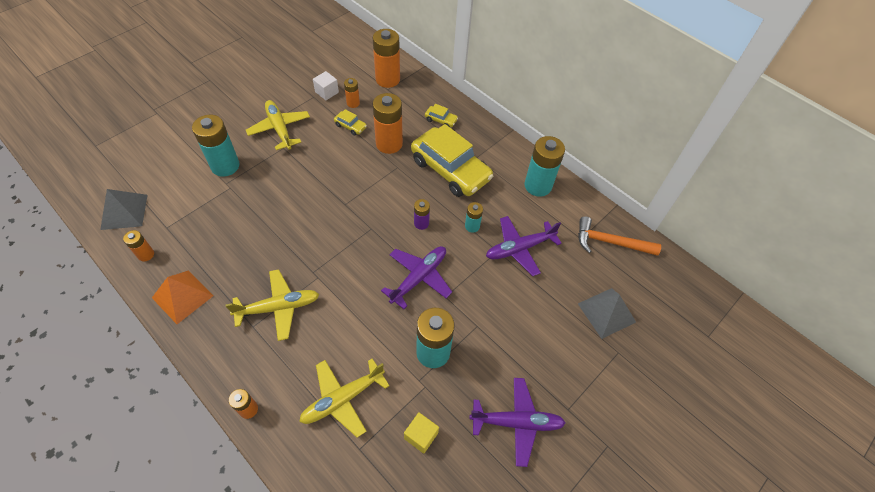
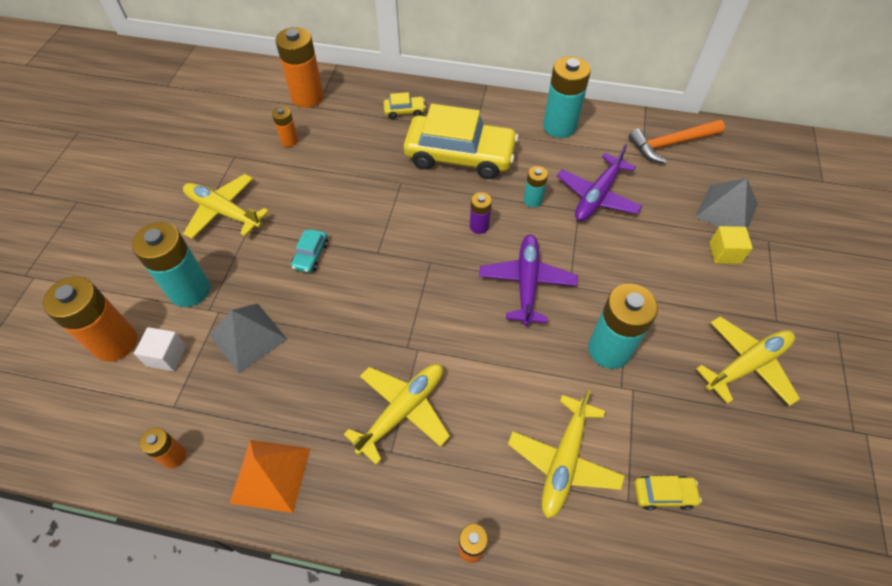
camera: 30 degrees left, 0 degrees up
grey pyramid [100,189,147,230] -> grey pyramid moved to [209,303,288,374]
white cube [313,71,339,100] -> white cube moved to [134,327,186,371]
yellow car [334,109,367,136] -> yellow car moved to [634,476,702,510]
orange battery [373,93,403,154] -> orange battery moved to [43,276,137,362]
yellow cube [404,413,439,454] -> yellow cube moved to [709,226,753,264]
purple plane [469,378,566,467] -> yellow plane [696,316,800,406]
none -> turquoise car [291,229,328,273]

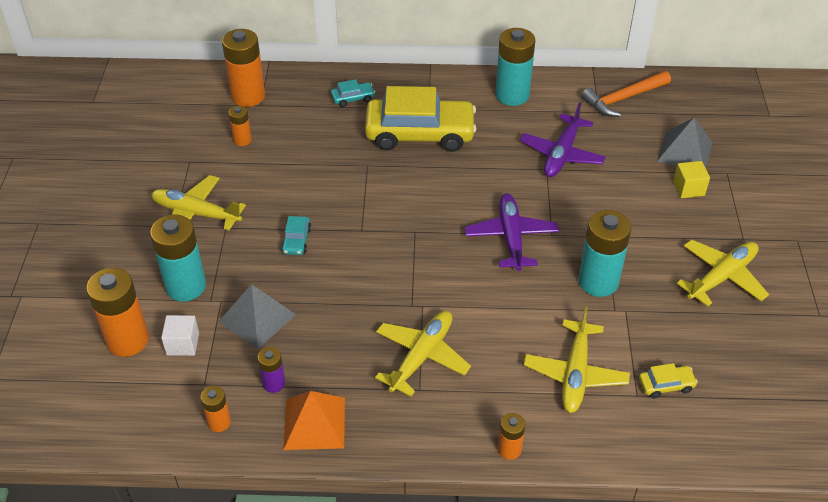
camera: 10 degrees left, 10 degrees down
yellow car [383,92,426,119] -> turquoise car [331,79,375,107]
purple battery [470,192,492,234] -> purple battery moved to [258,347,285,393]
turquoise battery [524,166,548,208] -> none

